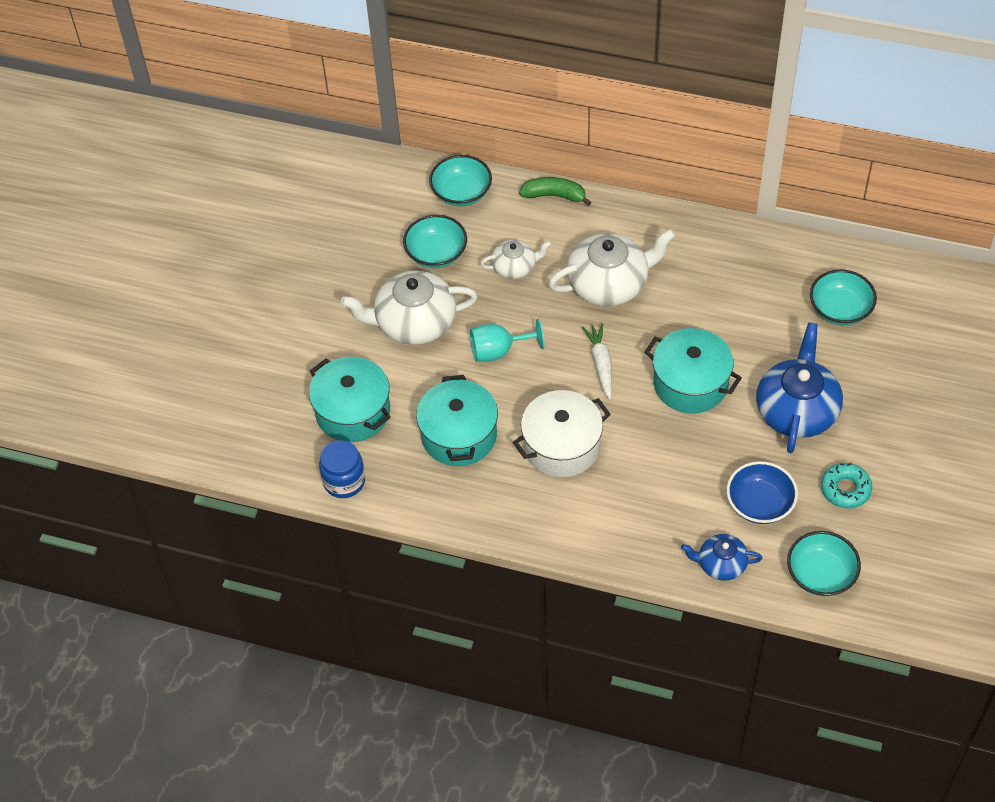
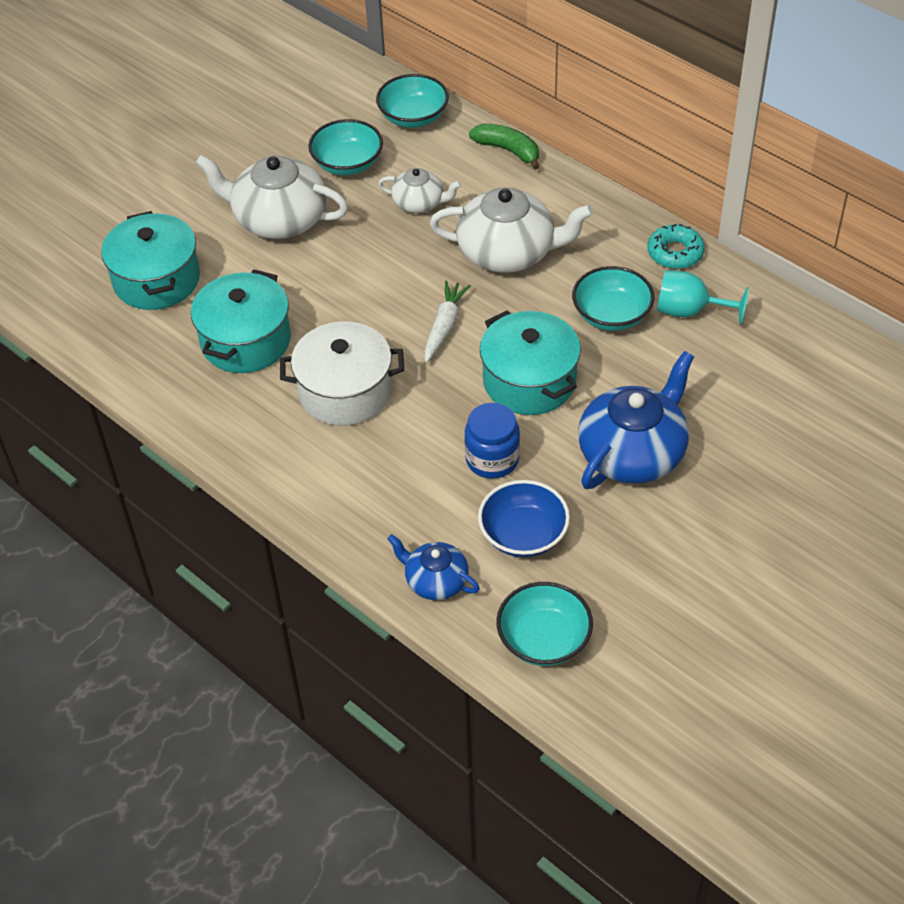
camera: 25 degrees right, 5 degrees down
blue jar [319,440,365,498] -> blue jar moved to [464,403,520,479]
turquoise goblet [470,319,544,362] -> turquoise goblet moved to [657,270,749,325]
turquoise bowl [810,270,877,325] -> turquoise bowl moved to [572,266,654,331]
turquoise donut [821,463,872,509] -> turquoise donut moved to [647,224,705,269]

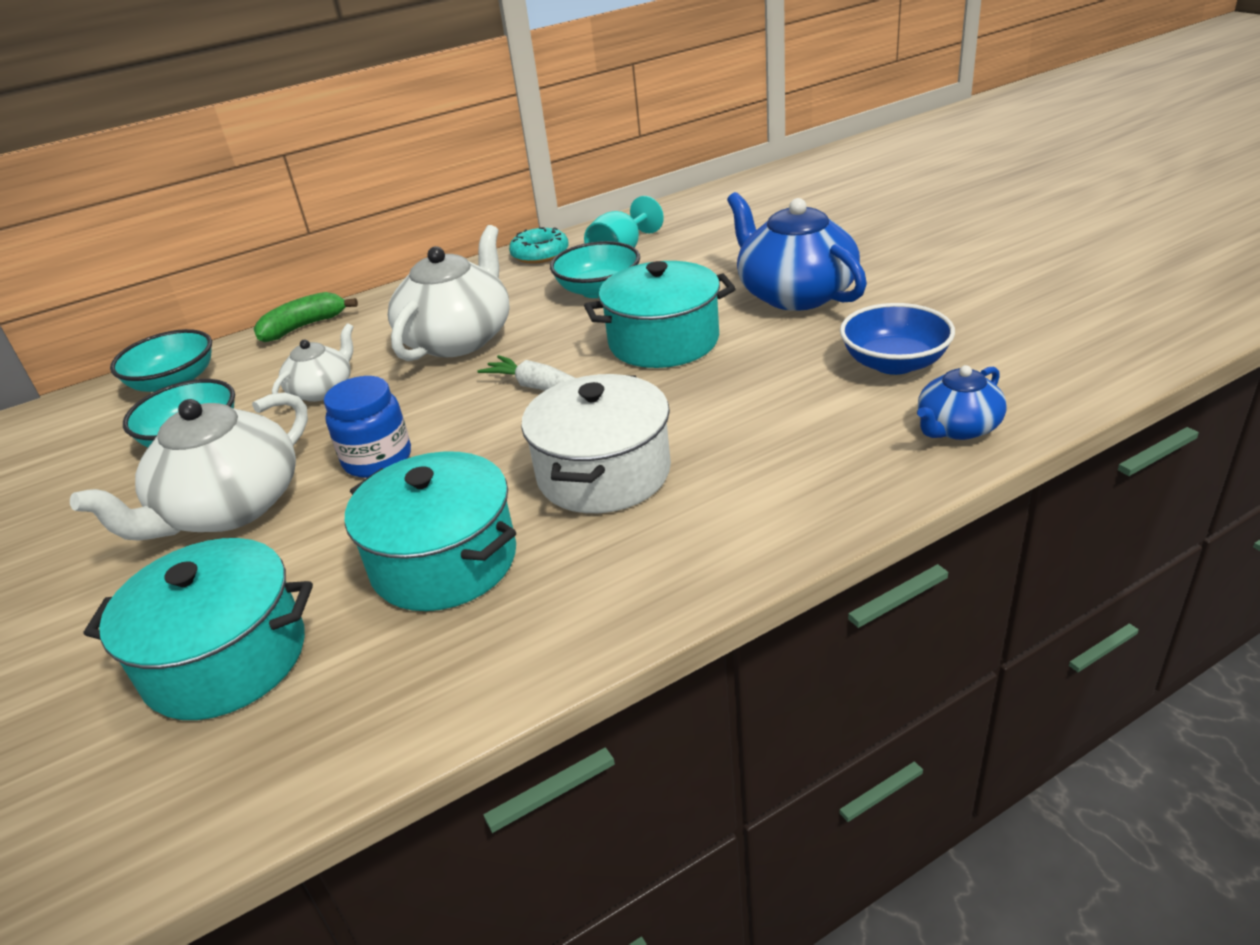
camera: 70 degrees left, 15 degrees down
blue jar [464,403,520,479] -> blue jar moved to [324,376,411,478]
turquoise bowl [496,582,593,666] -> none

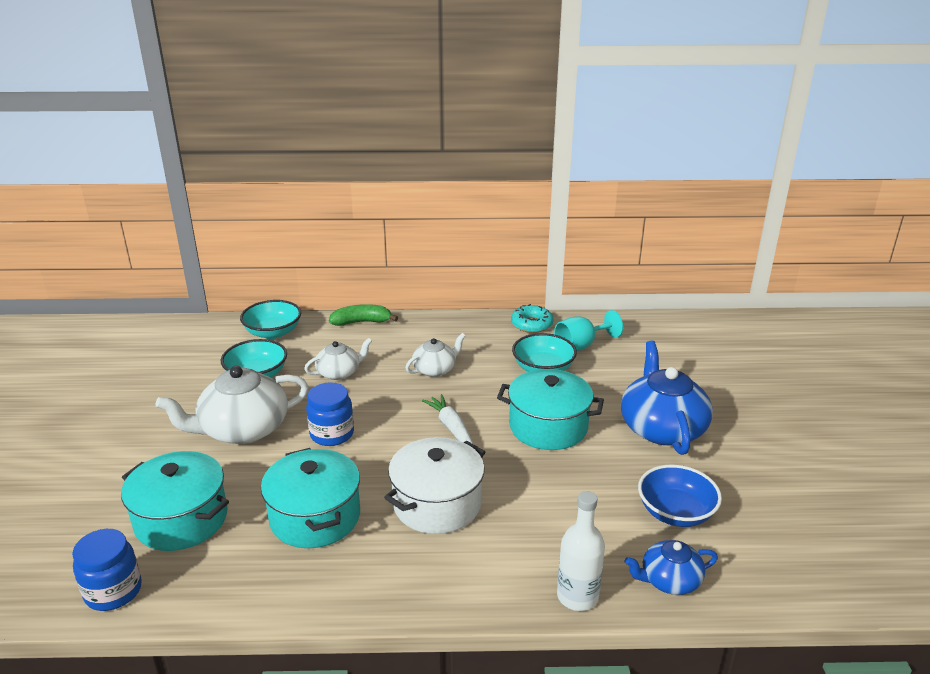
camera: 25 degrees right, 5 degrees down
white teapot [388,225,510,361] -> white teapot [405,333,465,377], size x0.55
none -> blue jar [72,529,142,611]
none -> white bottle [557,491,605,611]

